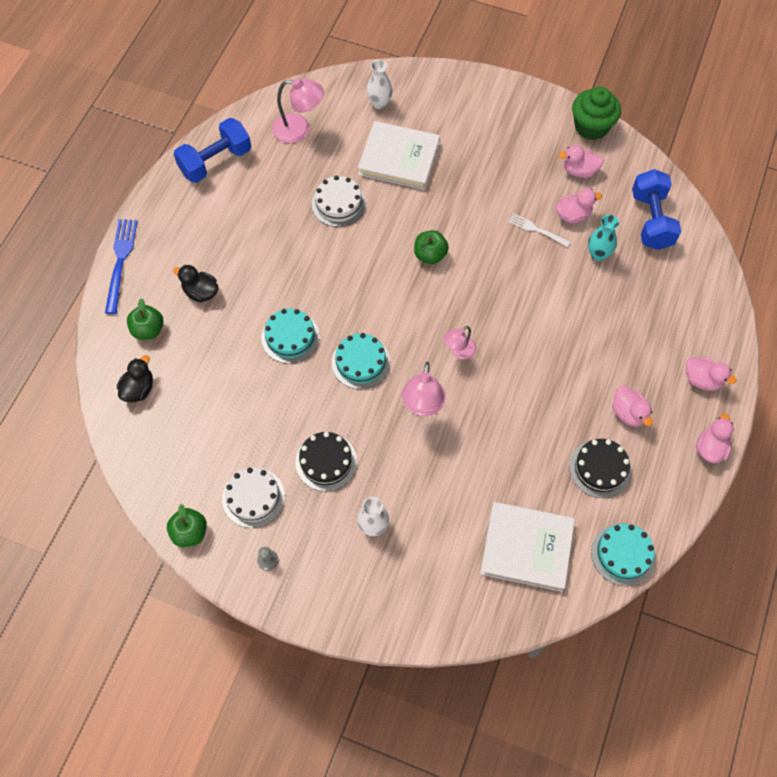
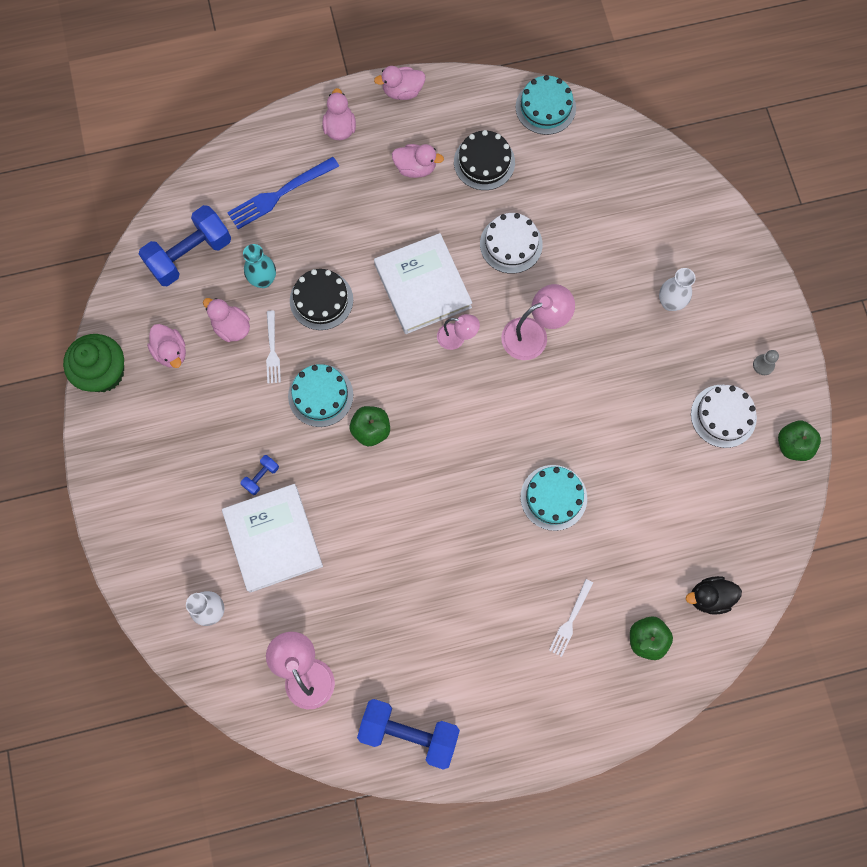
camera: 125 degrees left, 10 degrees up
blue fork [105,219,137,314] -> blue fork moved to [227,157,339,229]
black duck [173,265,218,302] -> white fork [549,579,593,657]
black cake [295,432,357,491] -> black cake moved to [290,269,353,330]
white cake [312,176,366,227] -> white cake moved to [480,213,543,274]
turquoise cake [331,333,390,389] -> turquoise cake moved to [288,364,353,427]
white book [480,502,575,592] -> white book moved to [374,233,472,334]
pink duck [612,386,653,427] -> pink duck turned 75 degrees clockwise [392,144,444,178]
none -> blue dumbbell [241,455,279,495]

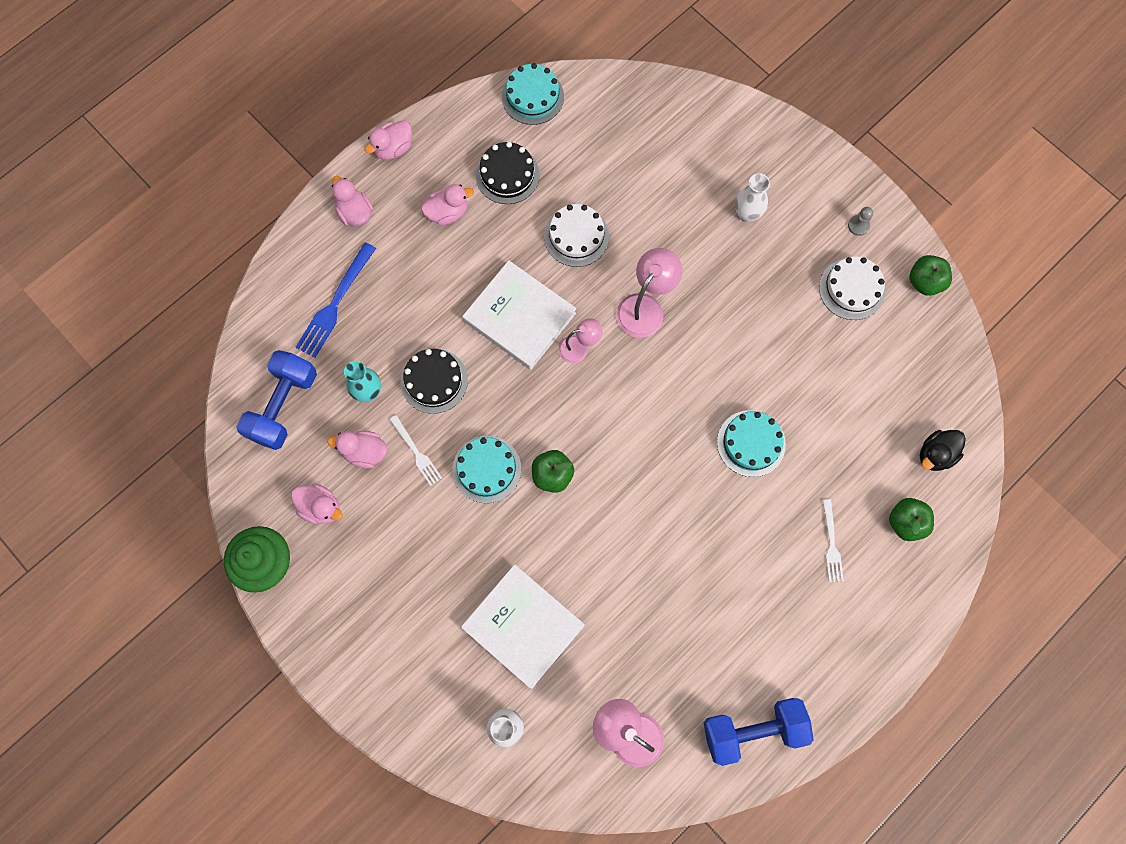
camera: 30 degrees left, 0 degrees up
blue dumbbell [241,455,279,495] -> none

